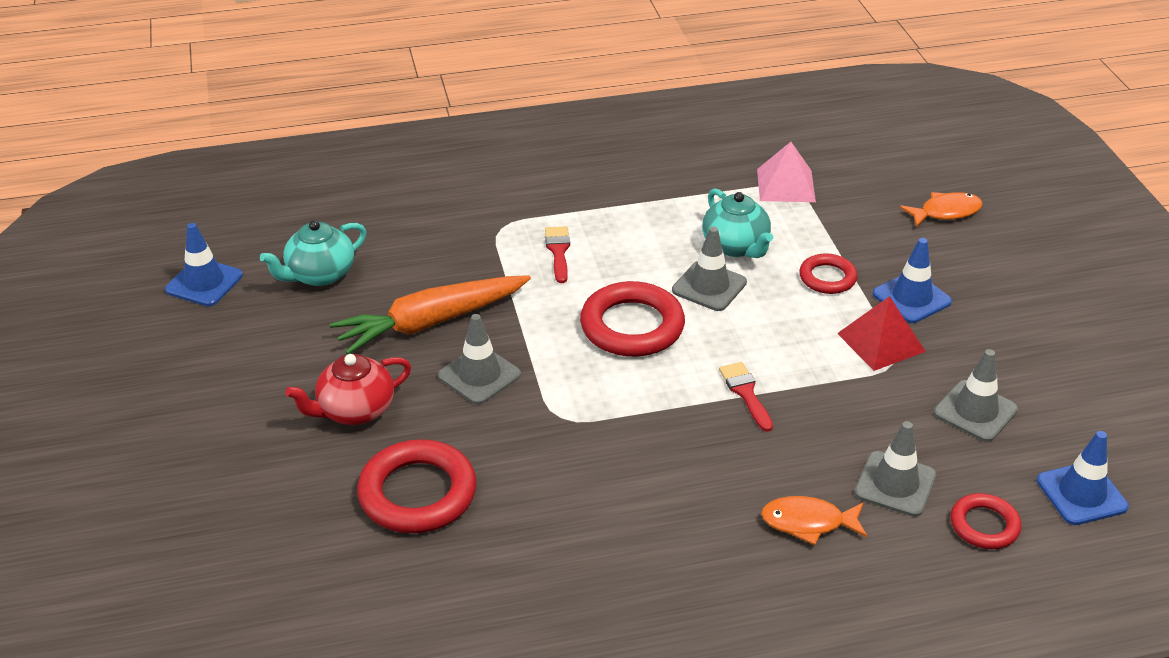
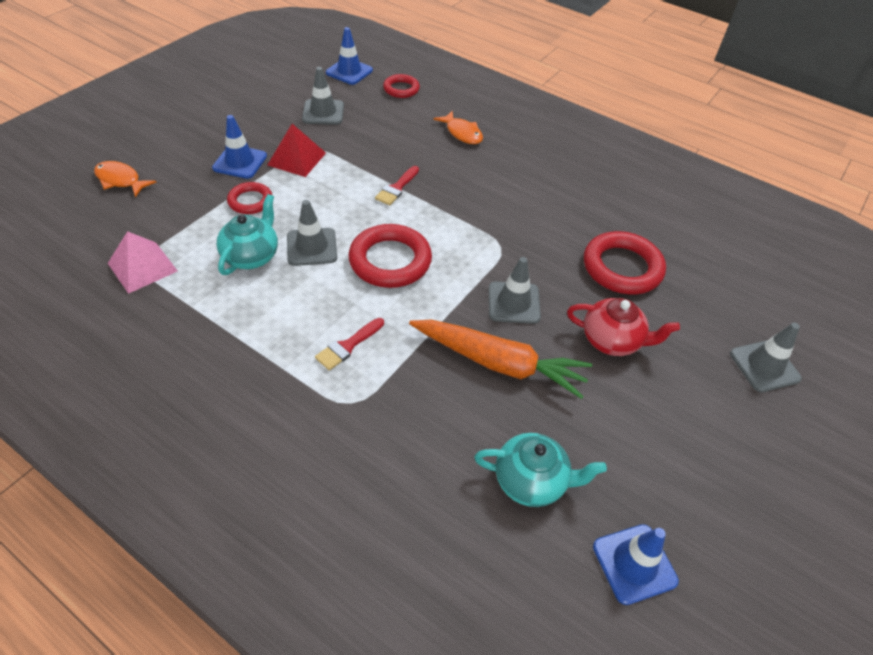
camera: 135 degrees left, 10 degrees up
grey traffic cone [854,421,936,517] -> grey traffic cone moved to [730,323,802,392]

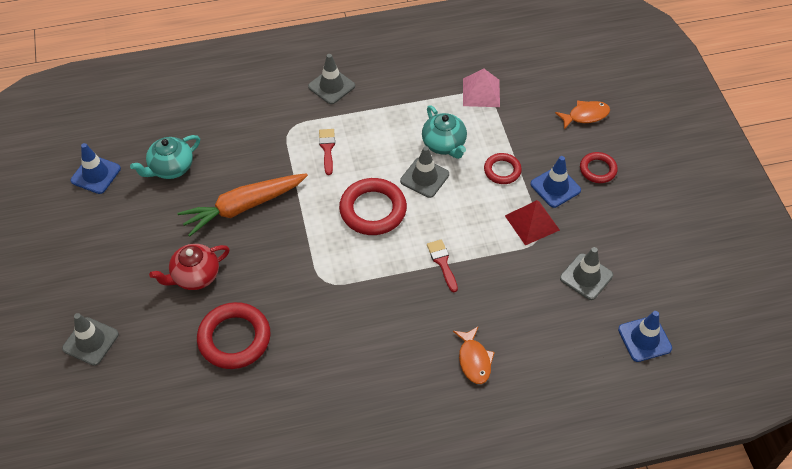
camera: 135 degrees right, 5 degrees up
red ring [383,74,420,98] -> red ring moved to [580,152,618,183]
orange fish [433,111,483,144] -> orange fish turned 105 degrees counterclockwise [453,326,495,384]
grey traffic cone [489,257,541,324] -> grey traffic cone moved to [308,54,355,104]

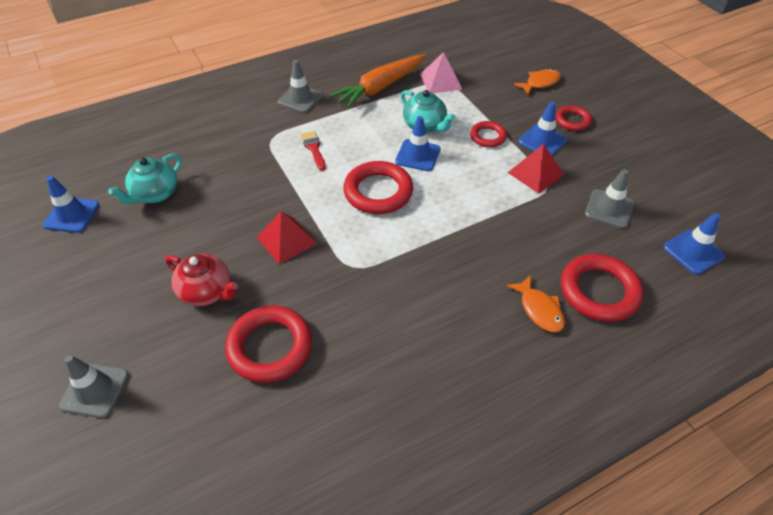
camera: 15 degrees left, 5 degrees down
red teapot [149,244,230,290] -> red teapot turned 105 degrees counterclockwise [165,254,238,306]
orange carrot [178,173,308,237] -> orange carrot moved to [329,54,426,109]
grey traffic cone [400,146,449,198] -> blue traffic cone [395,116,440,171]
red brush [427,239,458,292] -> none
none -> red pyramid [257,211,318,265]
none -> red ring [561,254,644,322]

